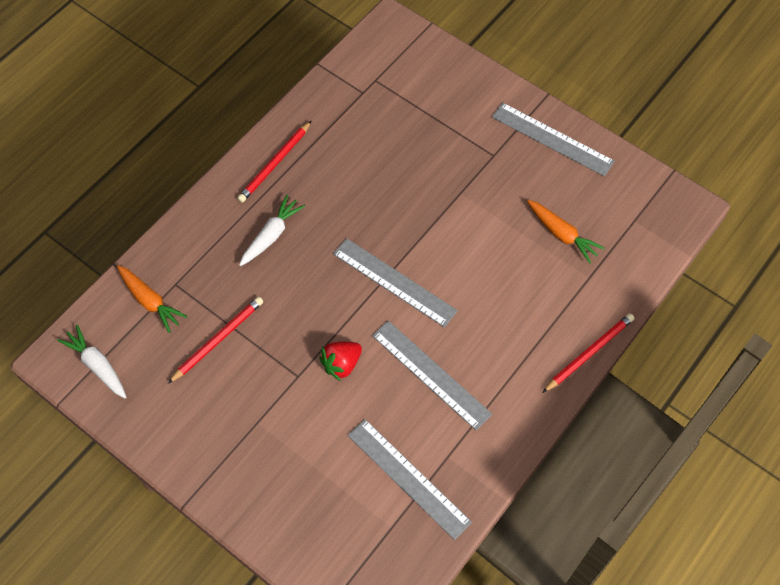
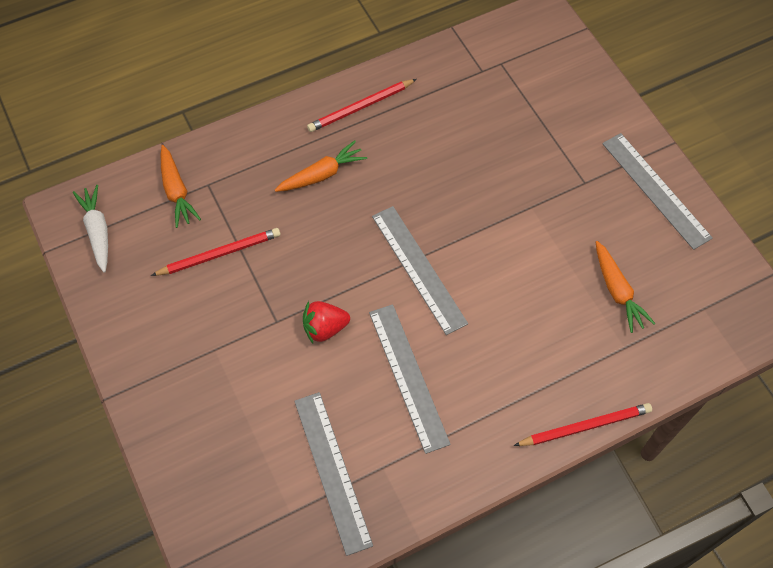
camera: 25 degrees right, 0 degrees up
white carrot [239,195,305,266] -> orange carrot [275,140,367,192]

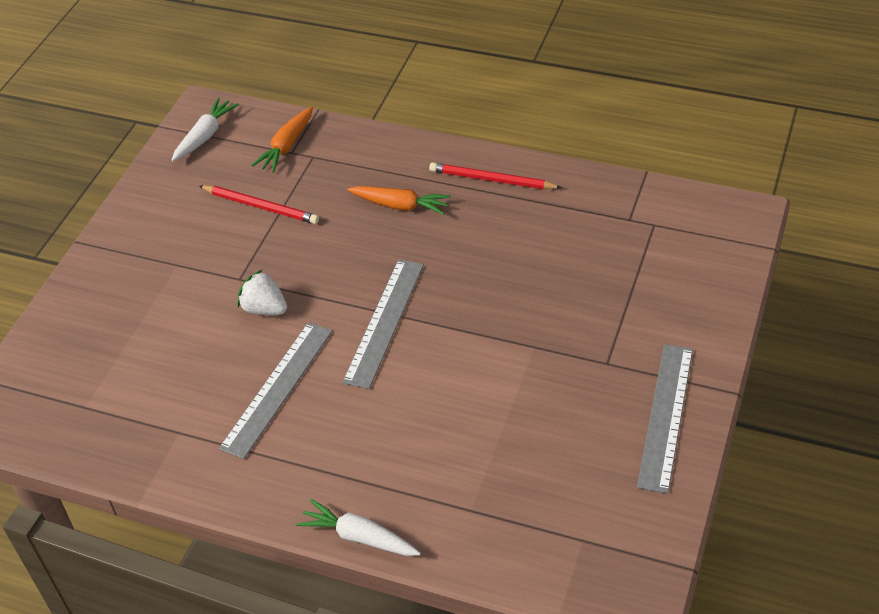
camera: 50 degrees right, 15 degrees down
grey ruler [294,392,373,556] -> none
red strawberry [303,301,350,343] -> white strawberry [238,269,287,315]
red pencil [513,403,652,446] -> white carrot [296,499,421,556]
orange carrot [596,241,655,333] -> none

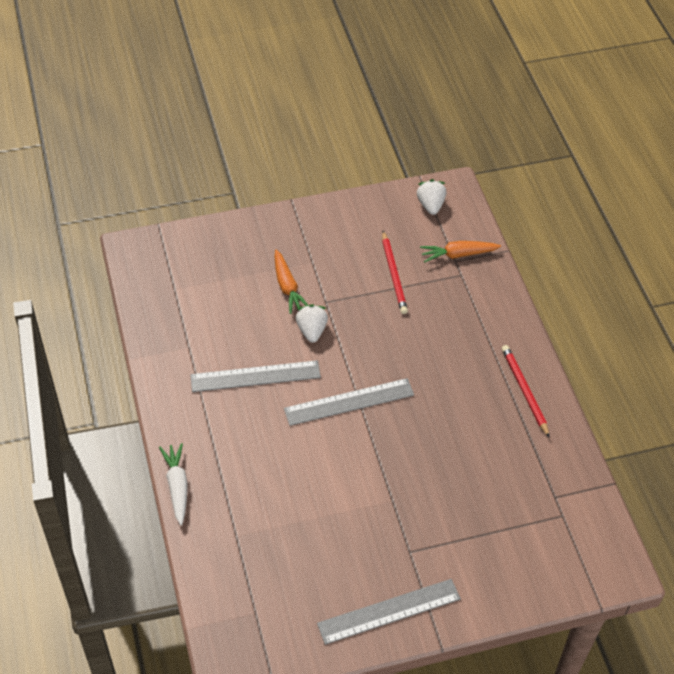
camera: 50 degrees right, 5 degrees up
white carrot [172,98,239,161] -> white strawberry [417,179,446,215]
orange carrot [347,186,451,215] -> orange carrot moved to [275,250,309,314]

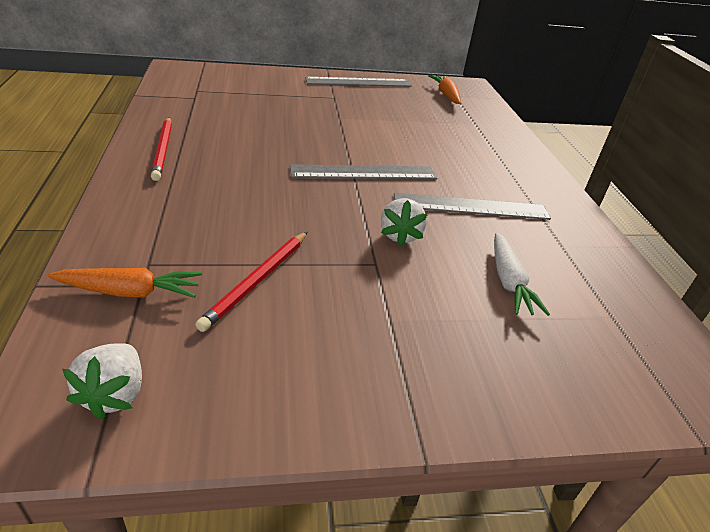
camera: 175 degrees left, 15 degrees down
white carrot [159,443,188,525] -> white carrot moved to [494,232,550,316]
orange carrot [275,250,309,314] -> orange carrot moved to [428,75,461,104]
red pencil [382,231,408,314] -> red pencil turned 150 degrees counterclockwise [195,232,307,332]

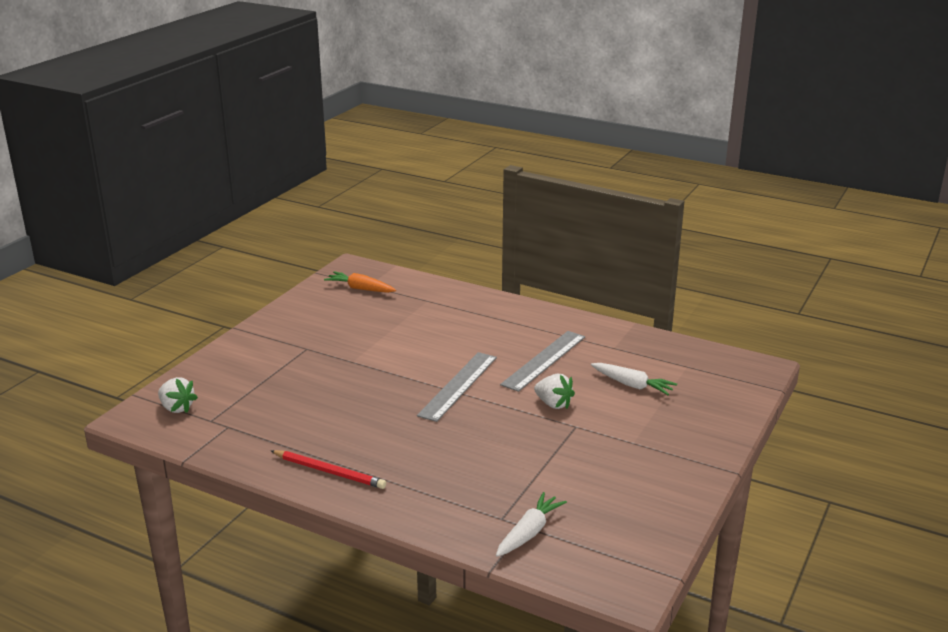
camera: 50 degrees left, 10 degrees down
orange carrot [48,268,202,298] -> white carrot [496,492,567,557]
white strawberry [62,343,142,419] -> white strawberry moved to [158,377,198,413]
red pencil [195,232,307,332] -> none
grey ruler [305,77,412,87] -> none

